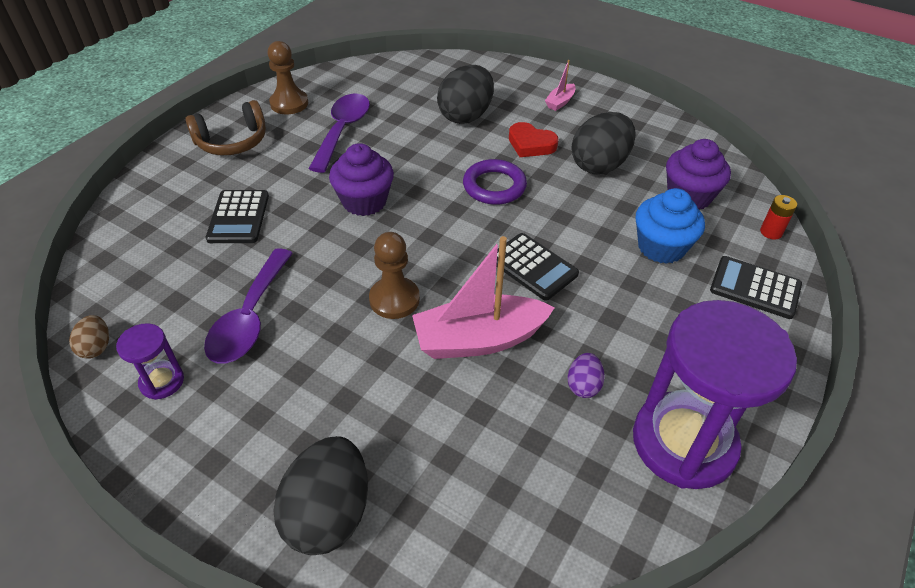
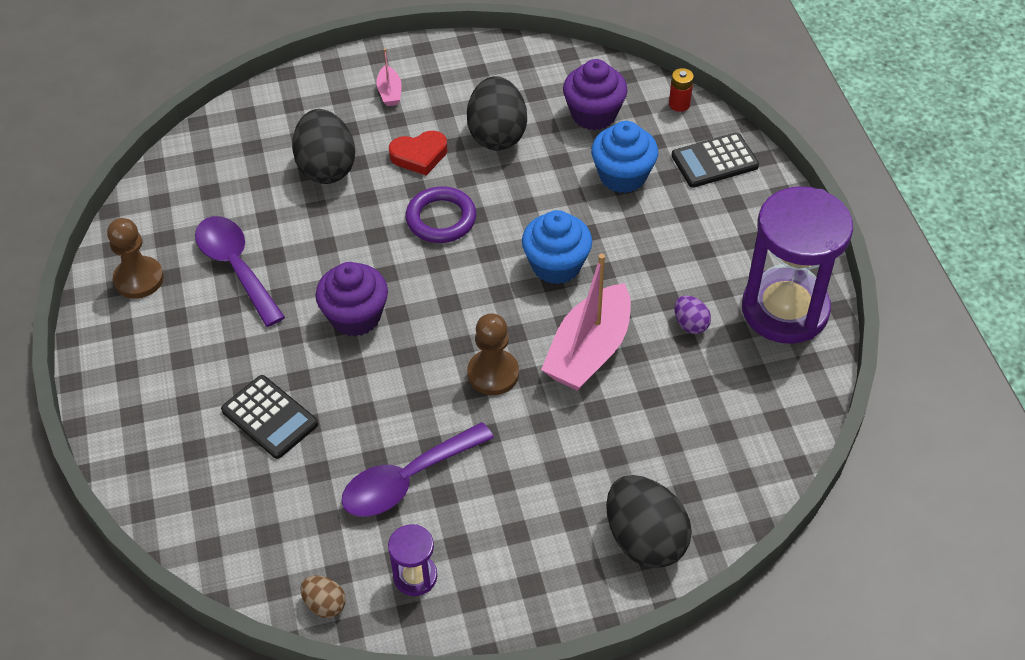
camera: 45 degrees left, 5 degrees up
brown headphones [185,100,266,155] -> none
purple spoon [204,248,293,364] -> purple spoon turned 90 degrees clockwise [341,422,494,517]
black calculator [496,233,579,301] -> blue cupcake [522,210,592,284]

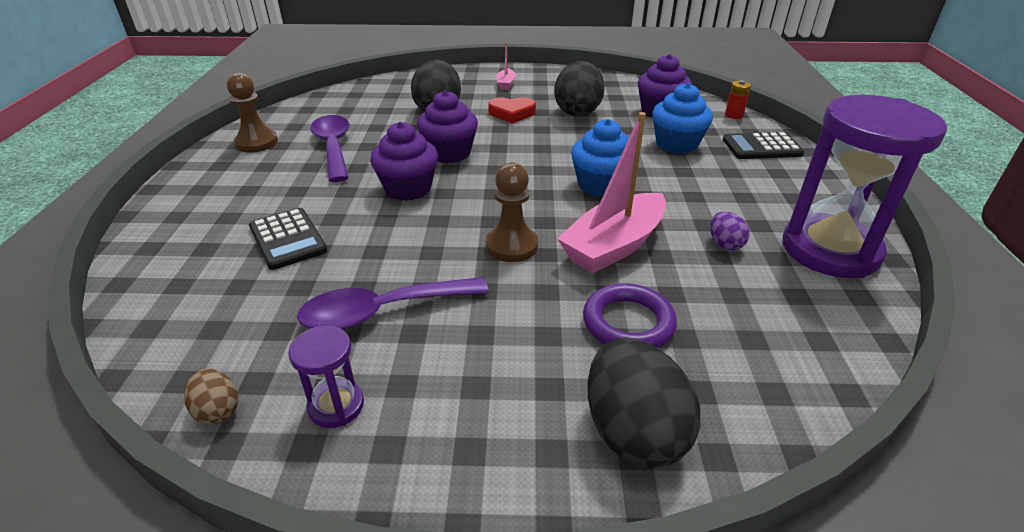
camera: 15 degrees right, 15 degrees down
purple ring [405,186,476,243] -> purple ring moved to [583,283,677,348]
none -> purple cupcake [417,90,478,163]

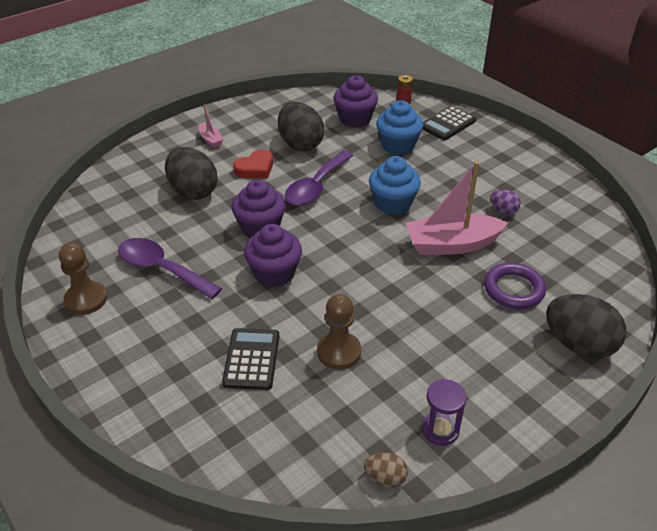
camera: 40 degrees left, 5 degrees up
black calculator [249,208,327,270] -> black calculator turned 105 degrees counterclockwise [222,328,279,390]
purple spoon [297,277,489,330] -> purple spoon moved to [285,151,354,206]
brown pawn [486,163,538,262] -> brown pawn moved to [317,294,361,370]
pink boat [557,112,666,273] -> pink boat turned 75 degrees clockwise [405,161,508,255]
purple hourglass [782,95,947,278] -> none

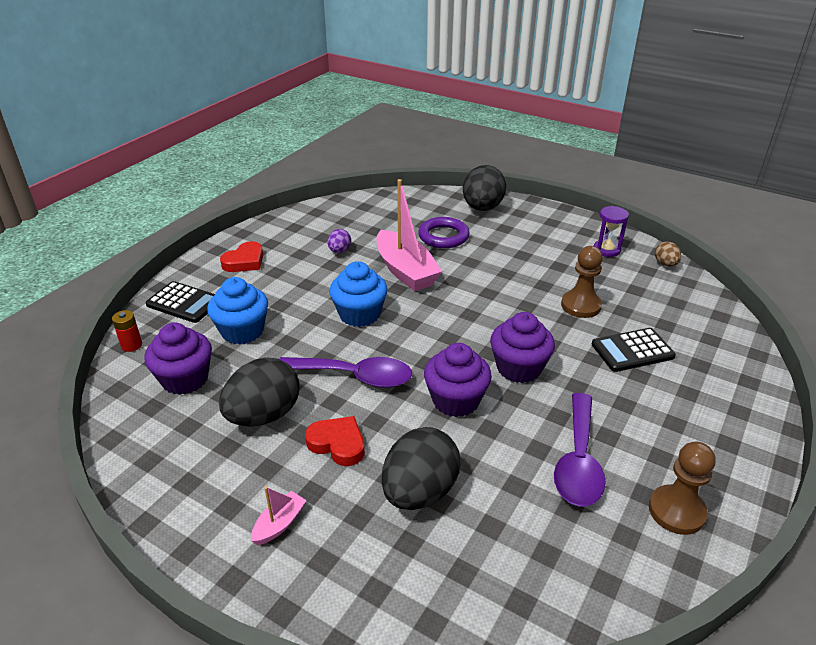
camera: 110 degrees left, 5 degrees down
none -> red heart [220,241,263,272]

